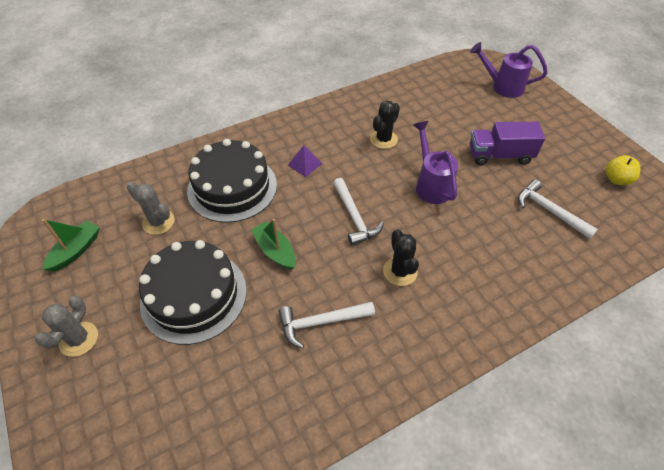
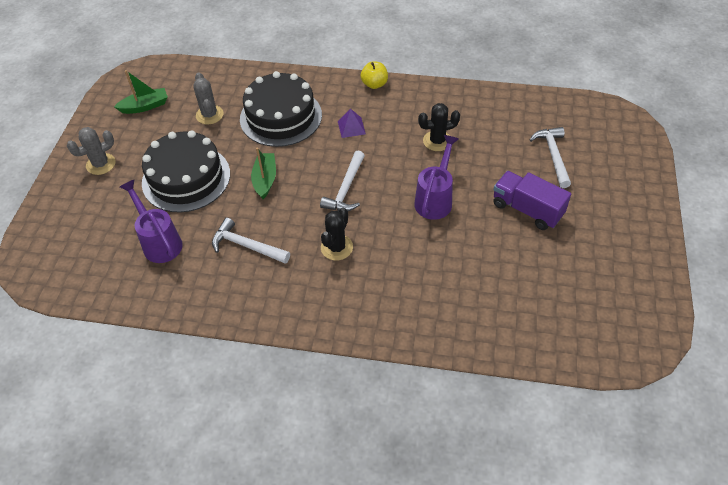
camera: 40 degrees right, 0 degrees up
purple watering can [470,42,548,98] -> purple watering can moved to [120,180,183,263]
white hammer [518,179,598,239] -> white hammer moved to [530,127,571,188]
yellow apple [606,155,640,185] -> yellow apple moved to [360,61,388,89]

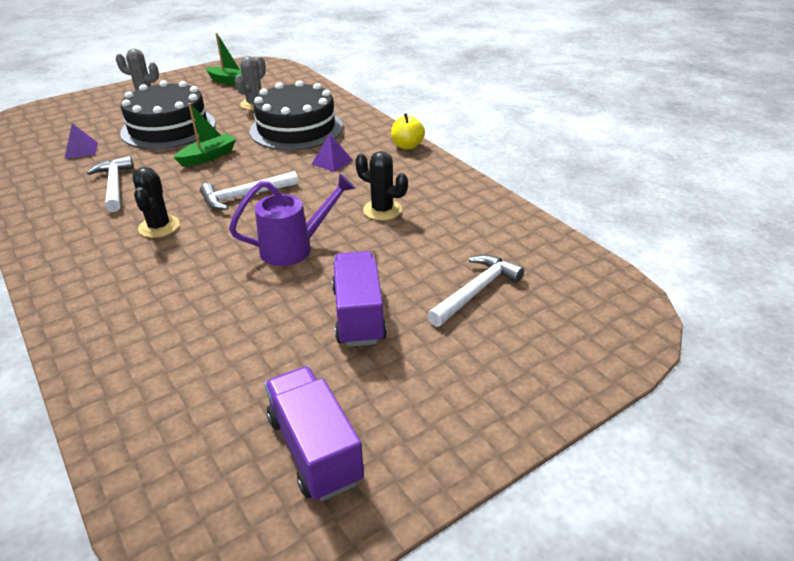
camera: 45 degrees right, 15 degrees down
purple watering can [120,180,183,263] -> purple pyramid [65,123,98,159]
black cactus [321,208,353,260] -> black cactus turned 75 degrees counterclockwise [132,167,180,238]
none -> purple truck [264,366,364,501]

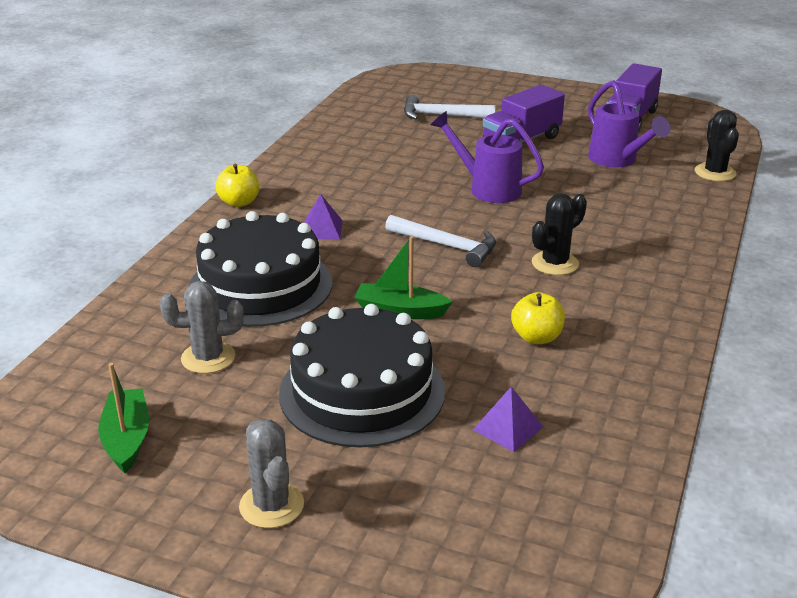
camera: 125 degrees left, 5 degrees down
white hammer [87,156,134,212] -> yellow apple [511,292,565,344]
black cactus [355,151,408,221] -> black cactus moved to [695,110,739,181]
none -> purple watering can [588,80,670,168]

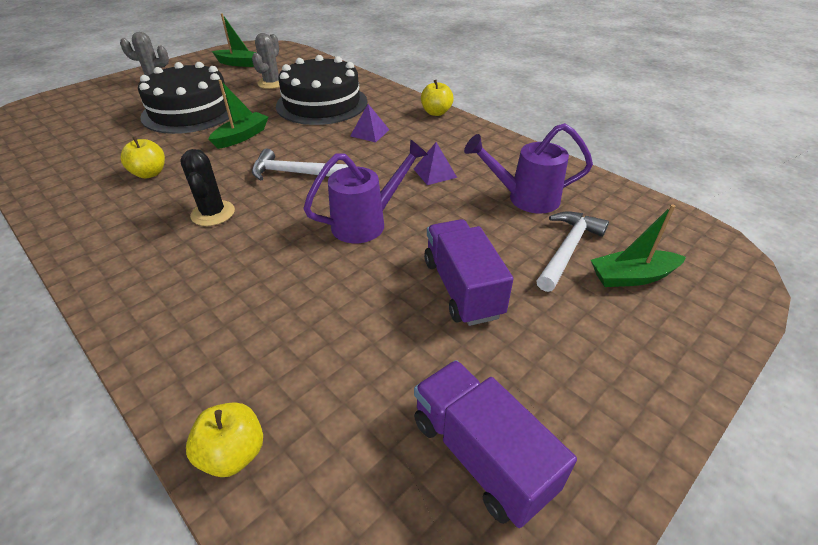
camera: 115 degrees right, 10 degrees up
white hammer [385,215,496,267] -> white hammer turned 45 degrees clockwise [252,149,348,181]
purple pyramid [473,387,543,452] -> purple pyramid moved to [414,142,457,185]
purple watering can [588,80,670,168] -> purple watering can moved to [464,123,593,214]
black cactus [695,110,739,181] -> yellow apple [186,402,263,477]
none -> green boat [591,204,686,287]

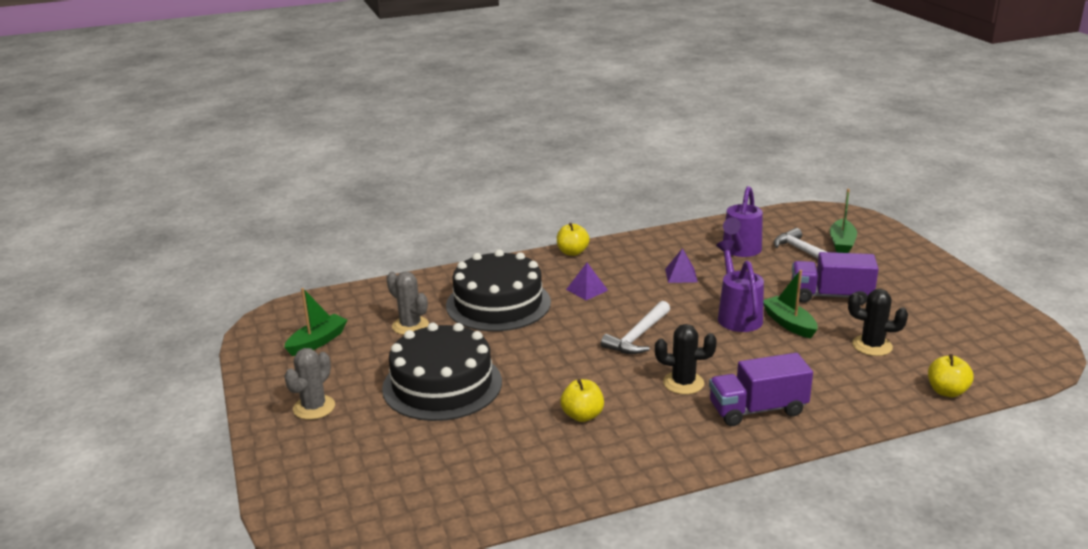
camera: 65 degrees left, 15 degrees down
green boat [208,80,268,149] -> green boat moved to [763,270,818,338]
purple truck [414,360,577,528] -> purple truck moved to [709,353,813,426]
none -> black cactus [848,289,908,356]

